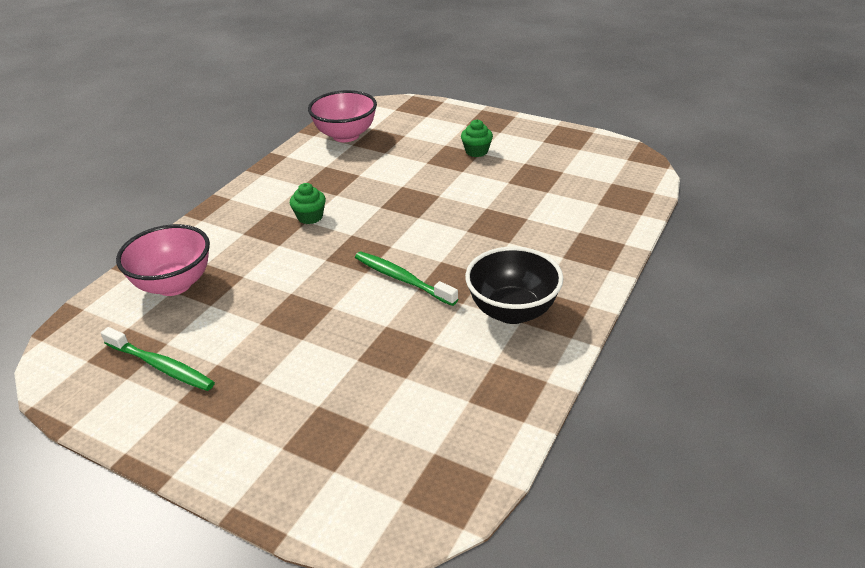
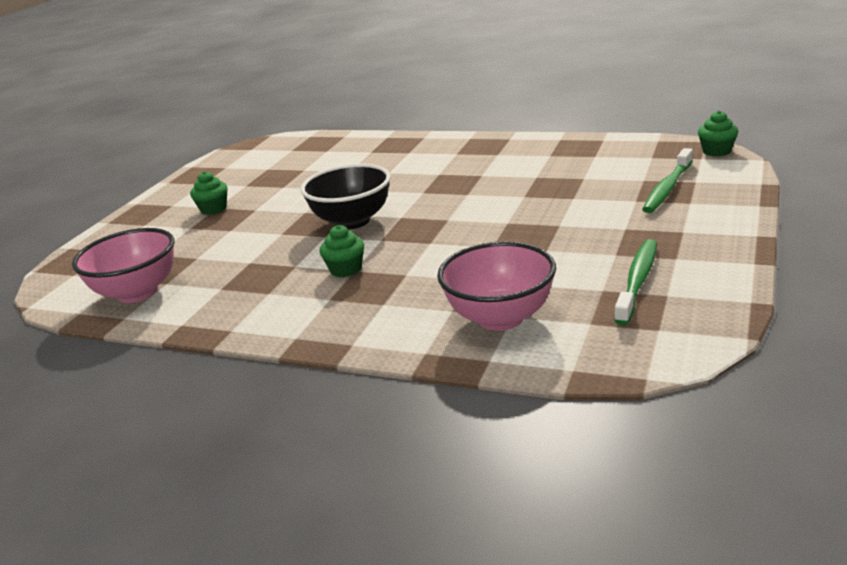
camera: 95 degrees left, 10 degrees down
green toothbrush [355,252,458,306] -> green toothbrush moved to [642,148,693,213]
black bowl [465,247,564,324] -> black bowl moved to [301,164,391,230]
none -> green cupcake [698,111,739,157]

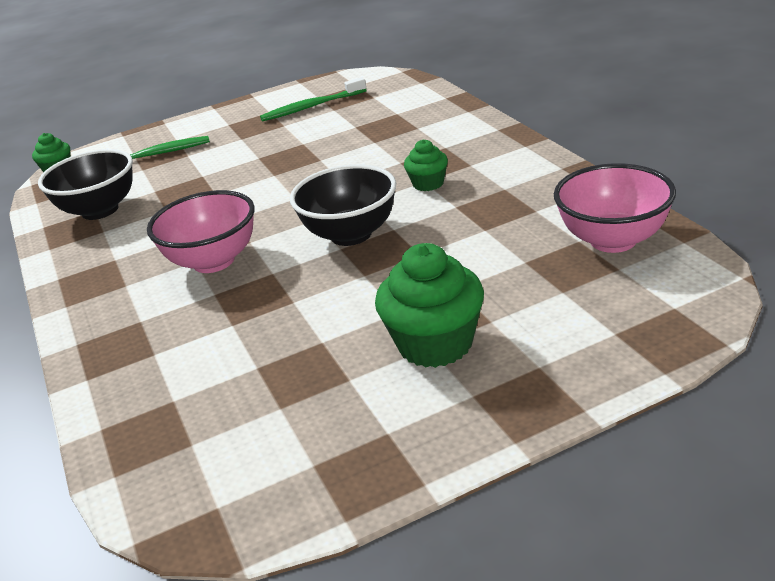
camera: 135 degrees left, 5 degrees up
green cupcake [190,171,227,215] -> green cupcake [375,243,484,368], size x1.82
pink bowl [437,241,556,331] -> pink bowl moved to [147,190,255,273]
none -> black bowl [38,149,133,220]

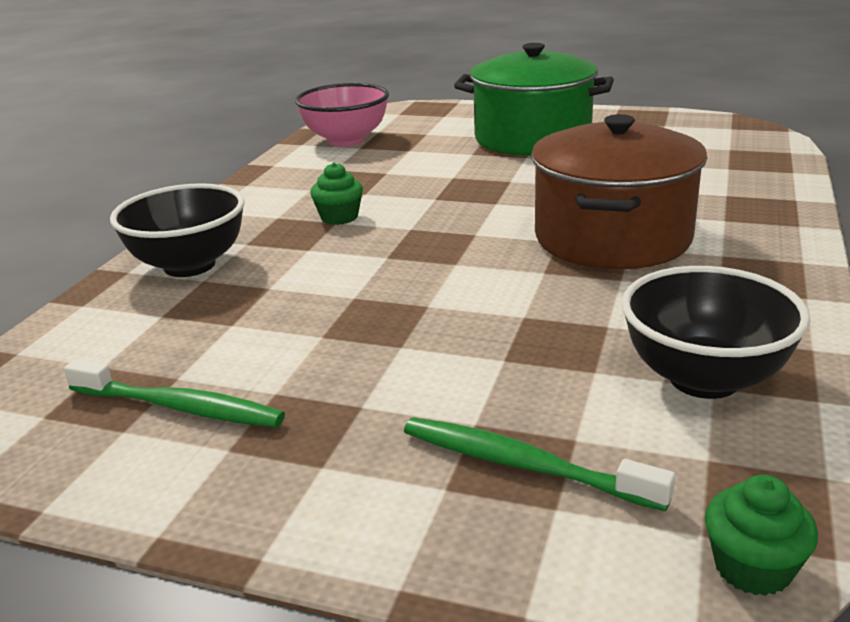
camera: 140 degrees left, 5 degrees down
pink bowl [147,190,255,273] -> brown pot [531,114,707,269]
black bowl [290,164,396,246] -> black bowl moved to [110,183,244,277]
green cupcake [375,243,484,368] -> green pot [454,43,614,156]

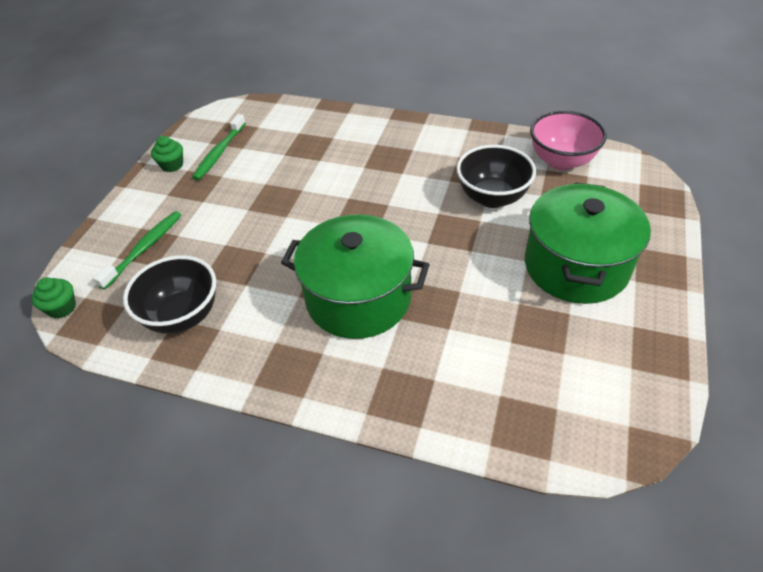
camera: 90 degrees right, 20 degrees up
black bowl [110,183,244,277] -> black bowl moved to [456,145,536,208]
green cupcake [310,162,363,225] -> green cupcake moved to [151,136,183,172]
brown pot [531,114,707,269] -> green pot [281,214,430,339]

